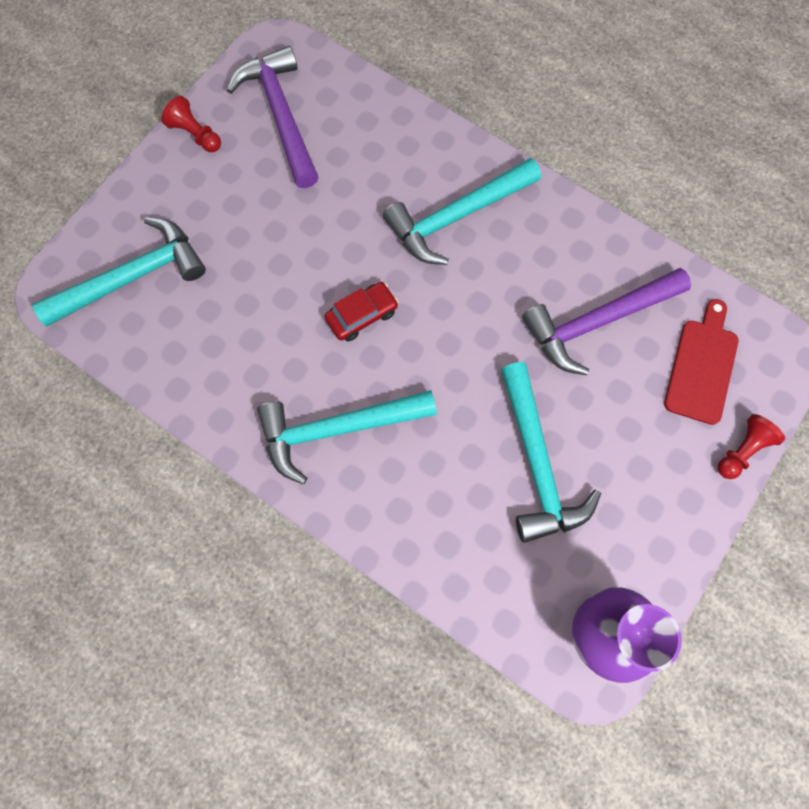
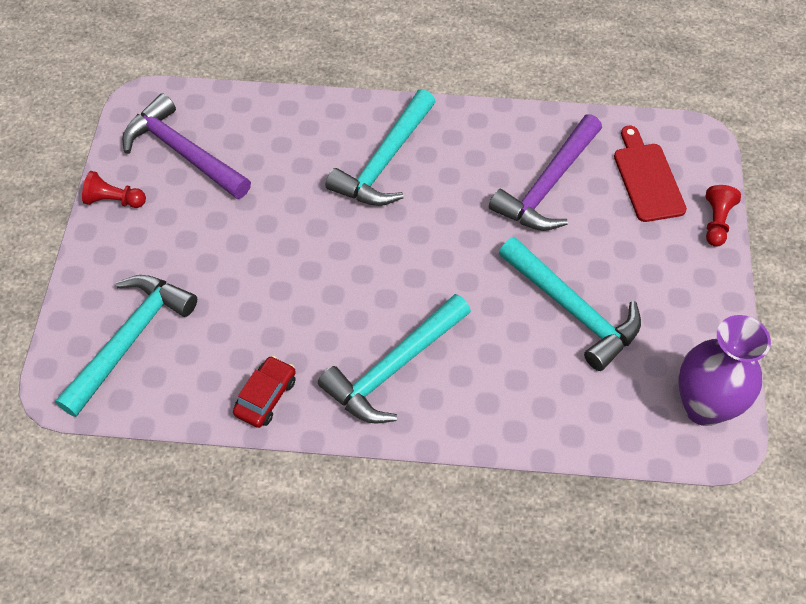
camera: 30 degrees left, 15 degrees down
red car [324,282,399,342] -> red car moved to [233,356,296,428]

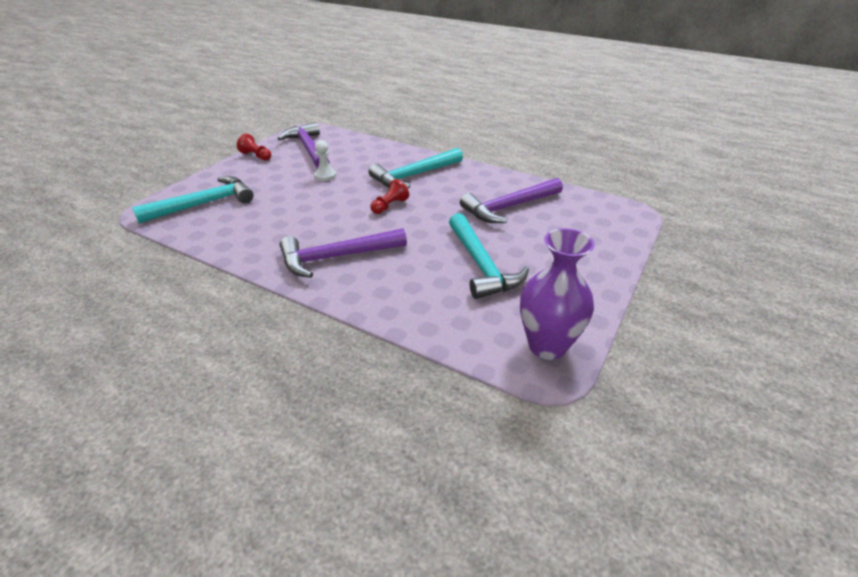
camera: 25 degrees right, 20 degrees down
red car [233,356,296,428] -> none
turquoise hammer [318,294,471,424] -> purple hammer [280,228,407,278]
red cutting board [614,126,687,222] -> none
red pawn [706,185,741,247] -> red pawn moved to [370,179,409,214]
none -> white pawn [314,140,336,181]

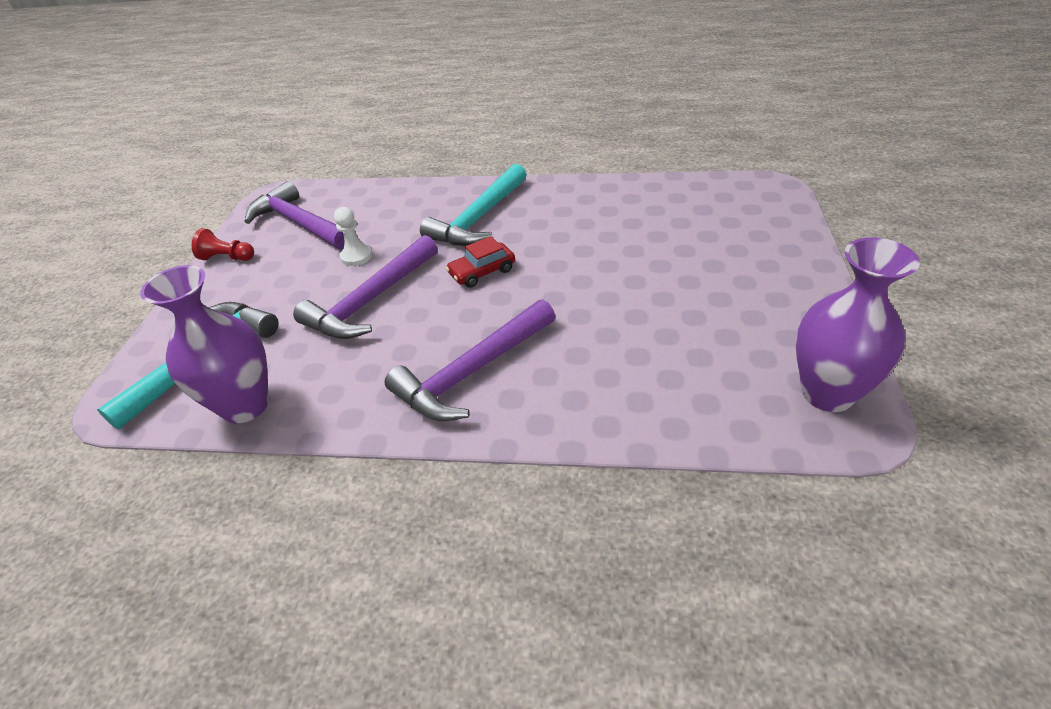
camera: 20 degrees left, 5 degrees up
red pawn [370,179,409,214] -> red car [446,236,515,288]
turquoise hammer [449,213,529,299] -> none
purple hammer [460,178,563,223] -> purple hammer moved to [293,235,438,339]
none -> purple vase [140,265,269,423]

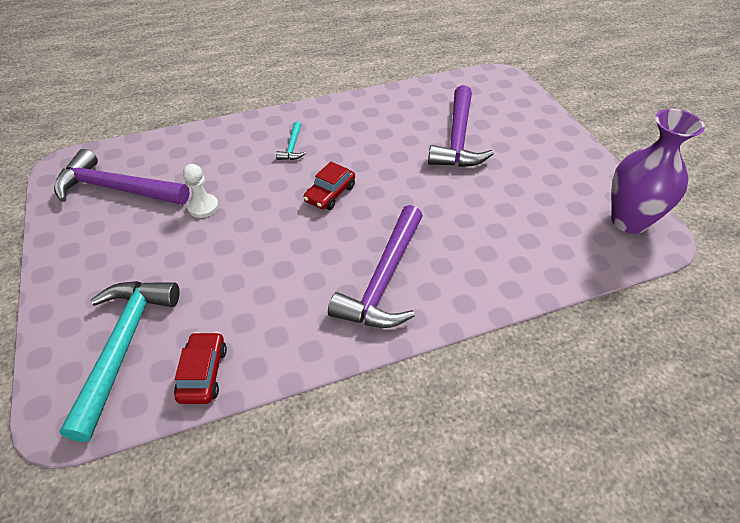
camera: 30 degrees left, 5 degrees up
purple vase [140,265,269,423] -> red car [174,332,227,404]
red pawn [192,228,254,261] -> none
purple hammer [293,235,438,339] -> purple hammer moved to [428,85,494,167]
turquoise hammer [420,164,527,246] -> turquoise hammer [276,121,306,160], size x0.45

